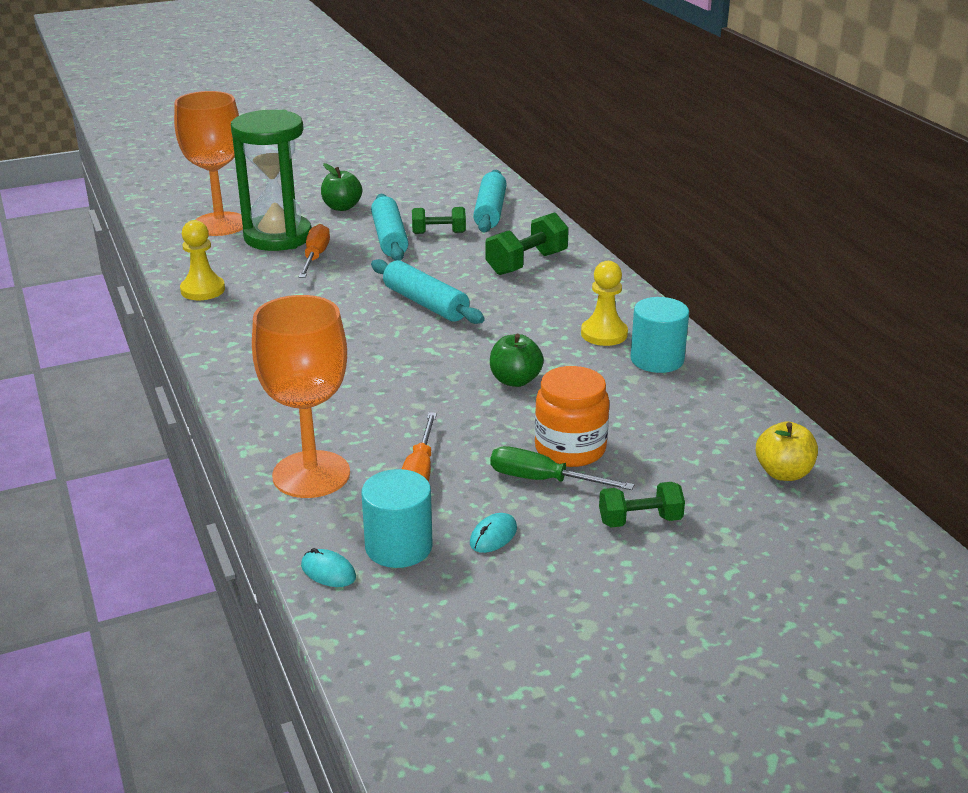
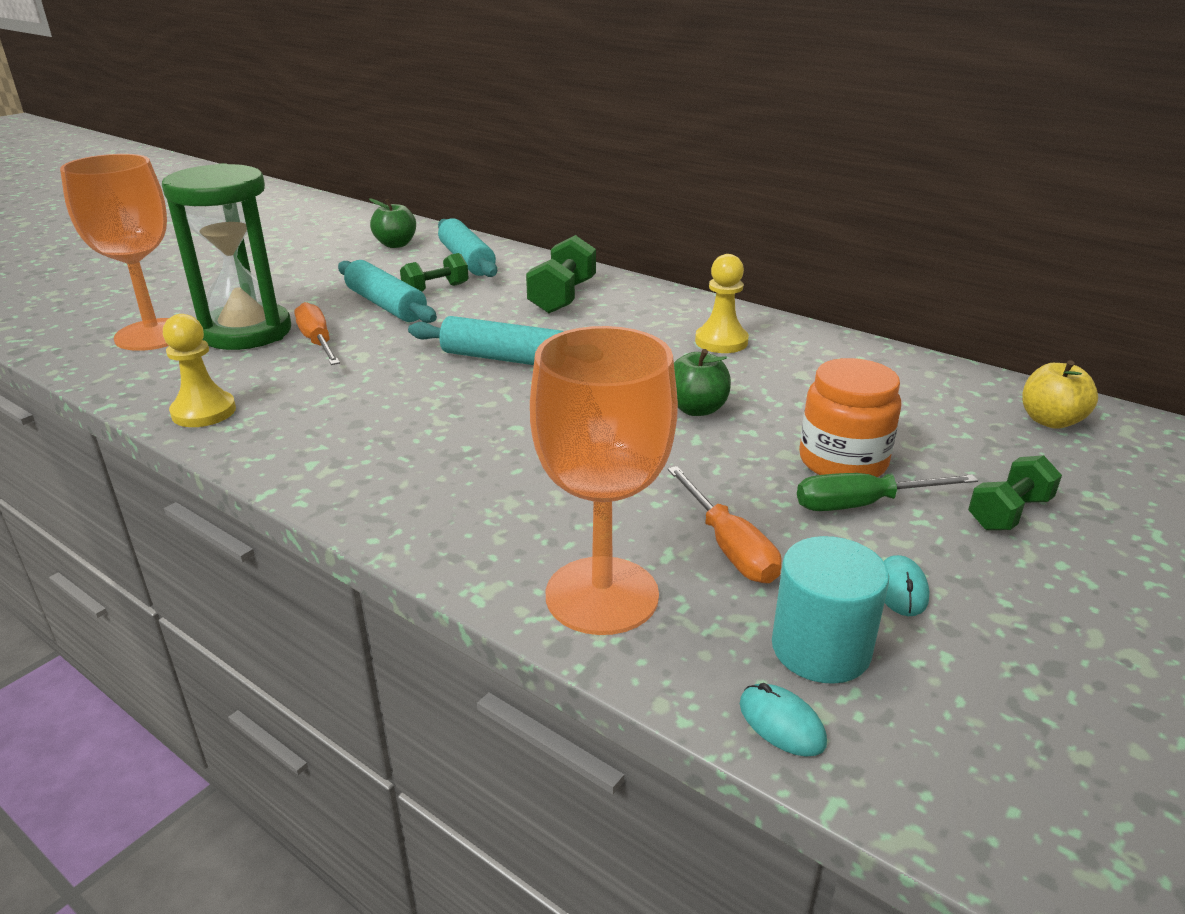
camera: 30 degrees left, 0 degrees up
turquoise mouse [301,548,356,587] -> turquoise mouse turned 45 degrees clockwise [740,683,827,757]
green apple [321,163,362,211] -> green apple moved to [369,198,416,248]
turquoise cylinder [631,297,689,373] -> none

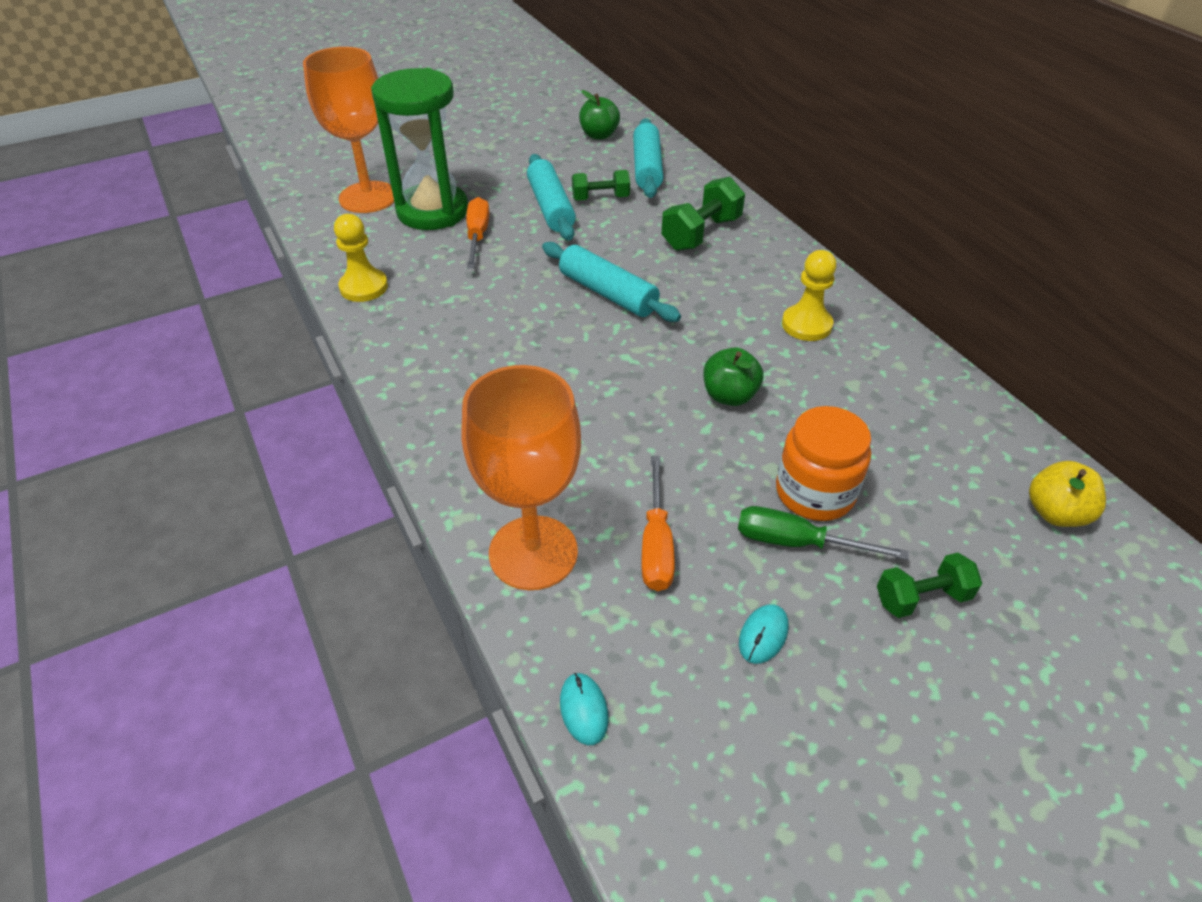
camera: 25 degrees right, 15 degrees up
turquoise cylinder [772,536,889,684] -> none

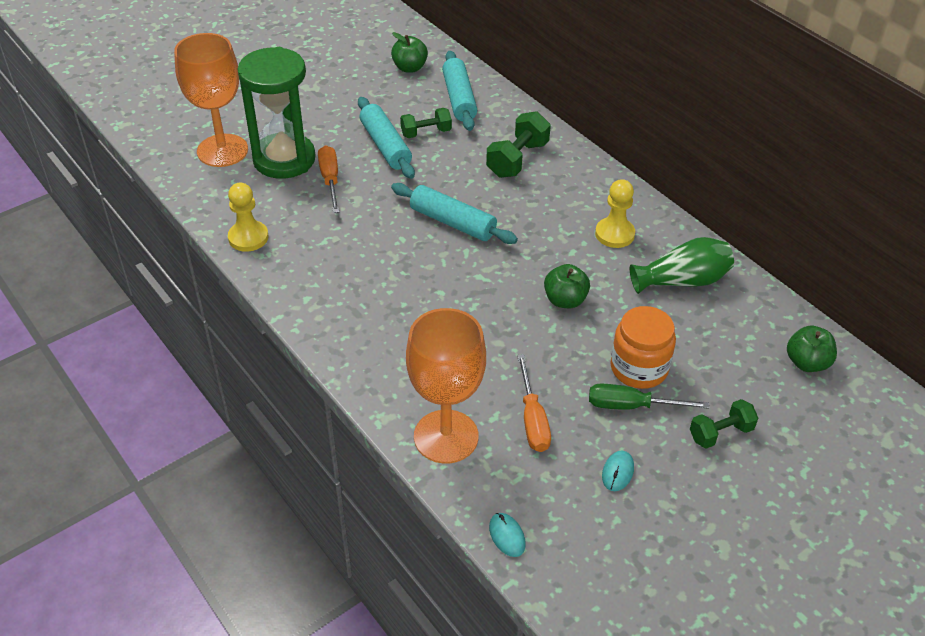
camera: 10 degrees left, 0 degrees up
yellow apple [1029,461,1106,527] -> green apple [787,326,837,372]
none -> green vase [630,237,734,294]

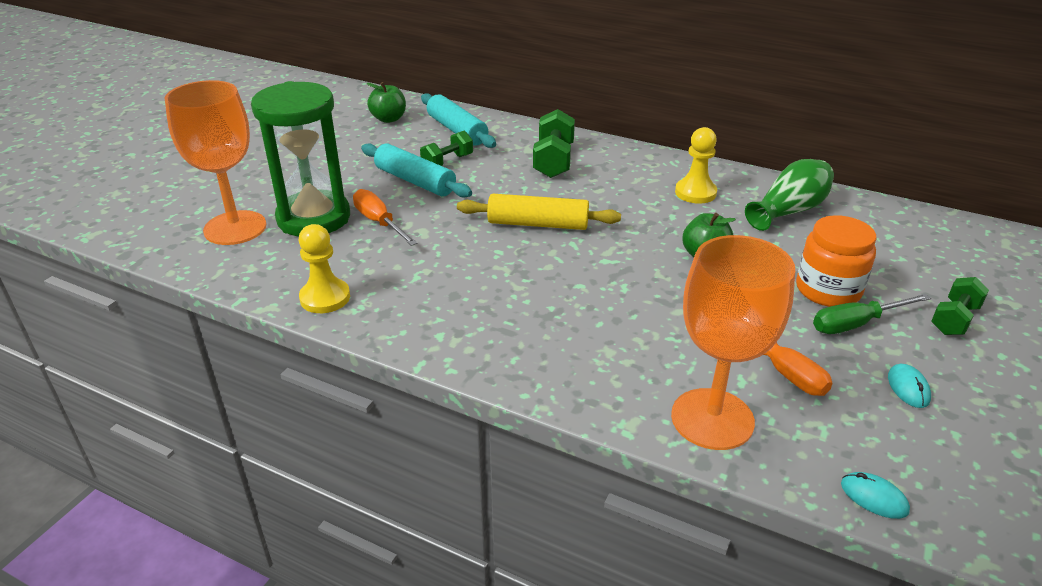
camera: 25 degrees left, 10 degrees down
turquoise rolling pin [391,183,518,244] -> yellow rolling pin [457,194,621,230]
green apple [787,326,837,372] -> none

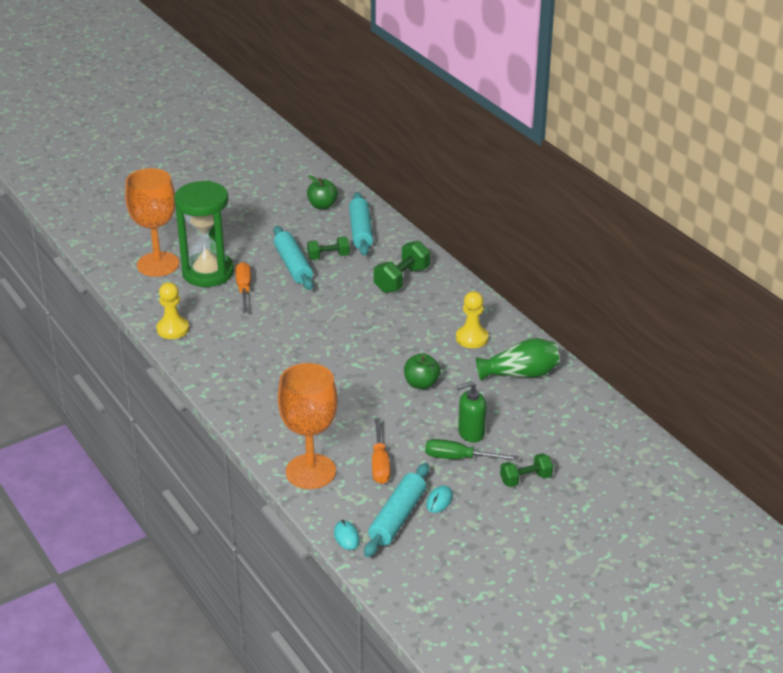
camera: 30 degrees right, 0 degrees up
yellow rolling pin [457,194,621,230] -> none
orange jar [796,215,876,307] -> green soap dispenser [457,381,486,443]
none -> turquoise rolling pin [364,463,429,557]

